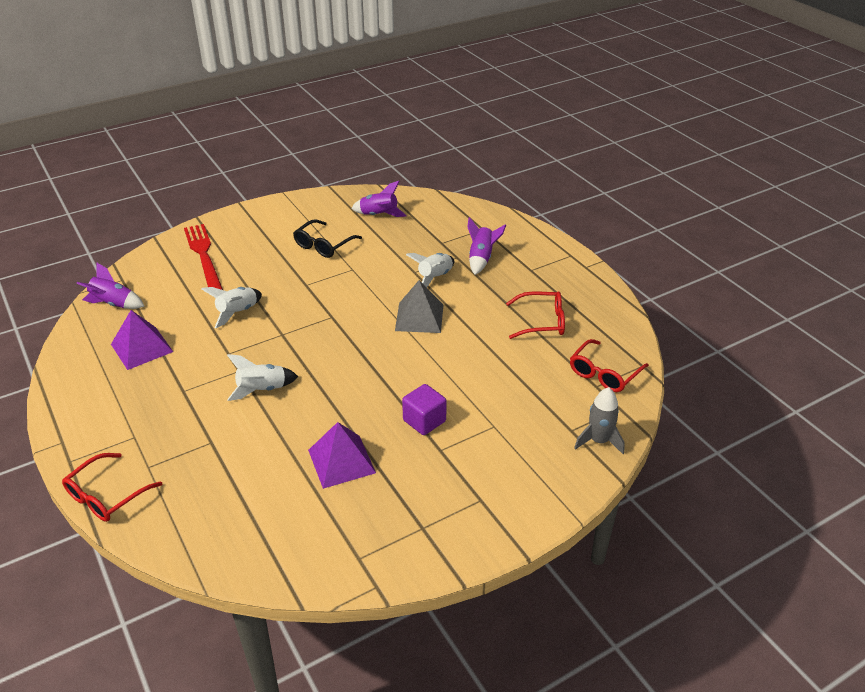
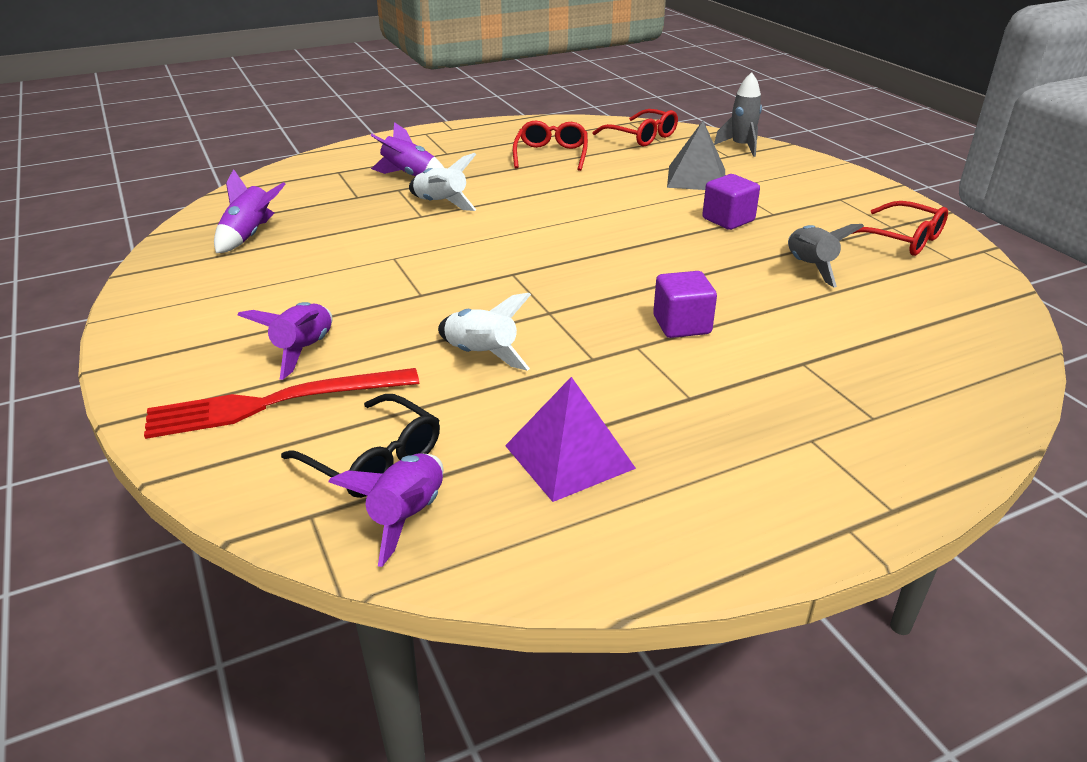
camera: 85 degrees left, 5 degrees down
red glasses [62,453,162,522] -> red glasses moved to [852,201,948,256]
white rocket [227,354,298,401] -> purple cube [653,271,717,338]
black glasses [293,219,362,258] -> black glasses moved to [281,394,440,498]
purple pyramid [308,422,376,489] -> grey rocket [788,224,864,287]
grey pyramid [395,280,443,333] -> grey pyramid moved to [667,121,725,190]
none -> purple rocket [238,302,332,380]

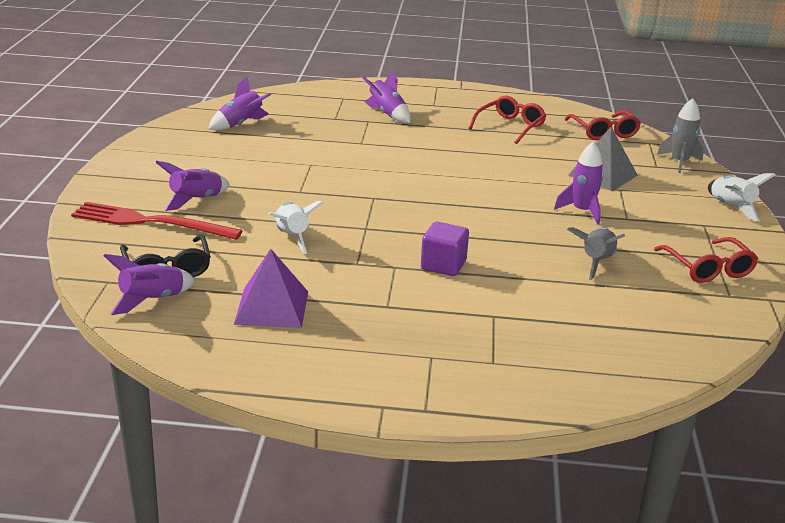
camera: 30 degrees right, 5 degrees down
white rocket [409,153,476,211] -> white rocket moved to [708,173,776,222]
purple cube [702,174,760,230] -> purple rocket [554,141,604,224]

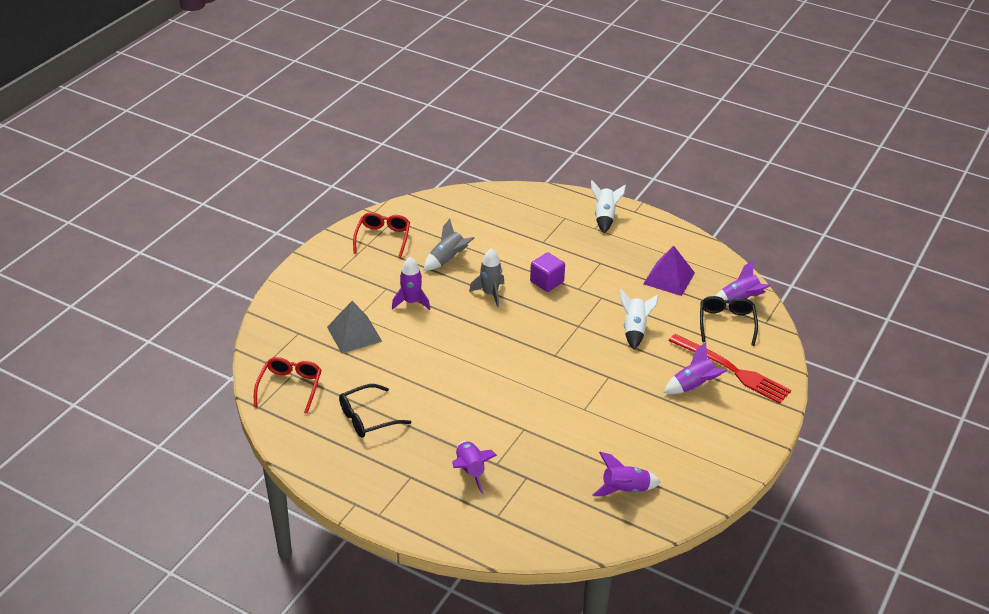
camera: 155 degrees left, 10 degrees up
red glasses [469,96,546,144] -> black glasses [339,384,411,438]
grey rocket [657,98,704,173] -> grey rocket moved to [469,248,504,307]
white rocket [708,173,776,222] -> white rocket moved to [591,180,626,233]

